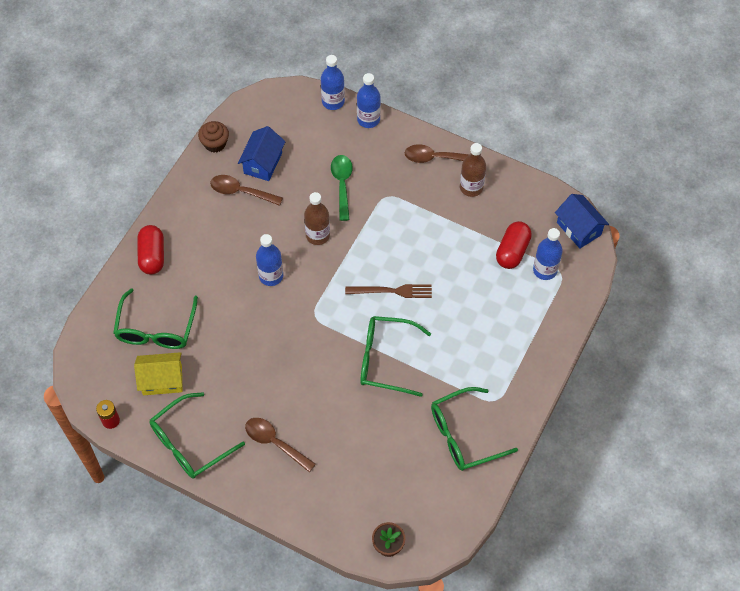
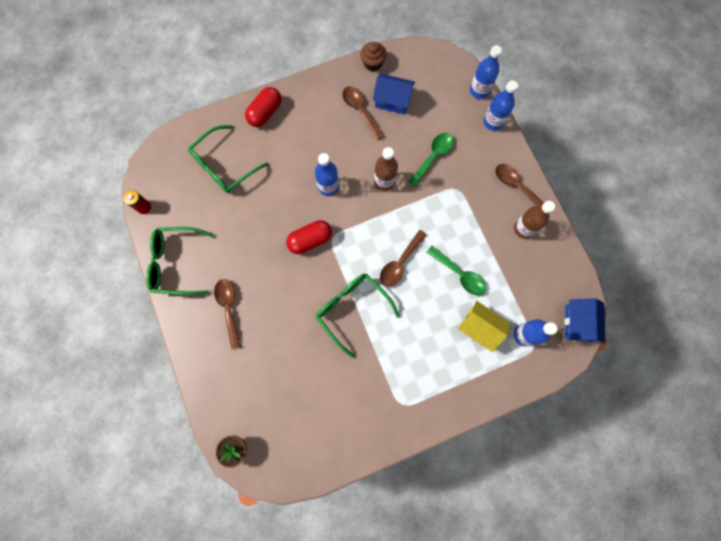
camera: 40 degrees right, 15 degrees up
yellow house [134,352,183,395] -> yellow house moved to [458,301,511,352]
blue house [238,126,286,181] -> blue house turned 45 degrees clockwise [373,74,415,115]
brown fork [345,284,432,298] -> brown spoon [380,230,427,287]
green glasses [431,387,518,471] -> none
red capsule [496,221,532,269] -> red capsule moved to [286,220,332,254]
none -> green spoon [427,246,486,295]

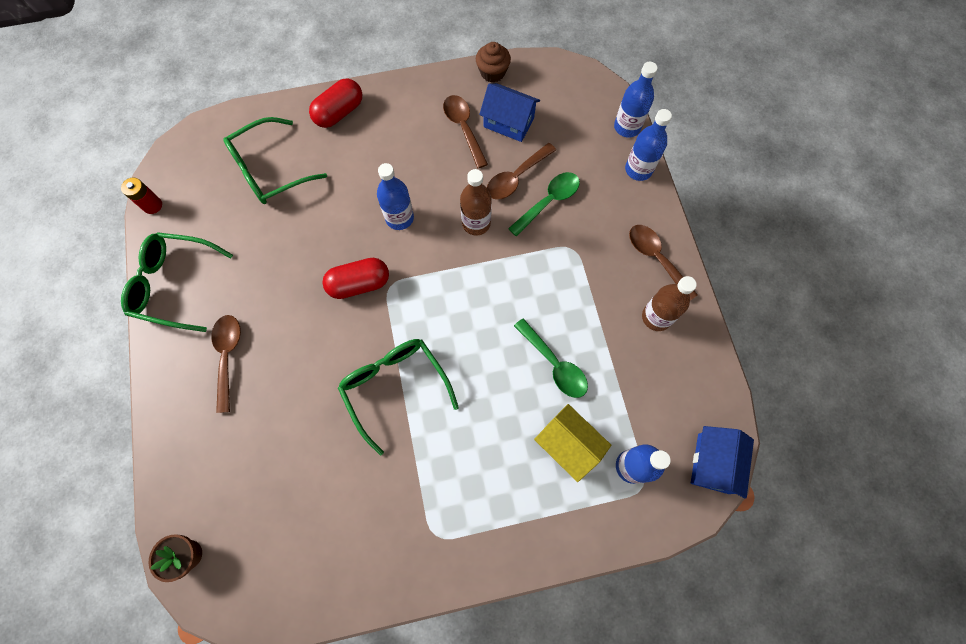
camera: 10 degrees right, 5 degrees down
brown spoon [380,230,427,287] -> brown spoon moved to [487,143,556,200]

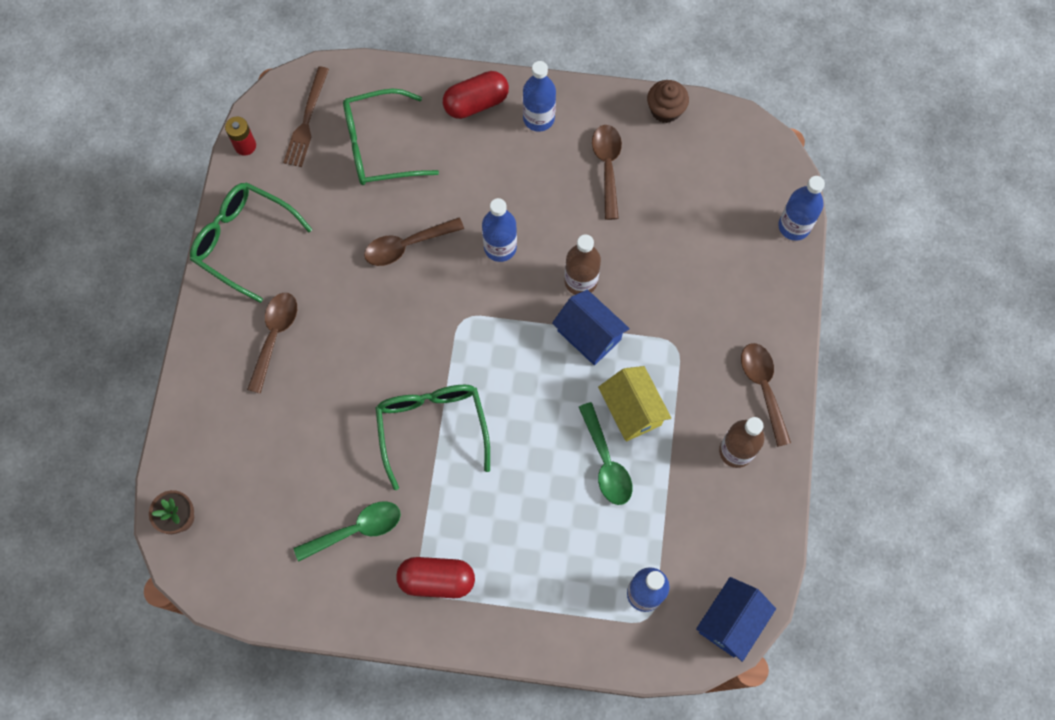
camera: 20 degrees right, 0 degrees up
red capsule [322,258,389,299] -> red capsule moved to [396,557,475,598]
blue house [479,83,540,142] -> blue house moved to [552,290,630,365]
brown spoon [487,143,556,200] -> brown spoon moved to [364,218,464,266]
green spoon [508,172,580,237] -> green spoon moved to [294,501,401,561]
yellow house [534,404,611,482] -> yellow house moved to [598,366,671,441]
blue bottle [625,109,672,181] -> blue bottle moved to [523,61,556,132]
none -> brown fork [283,66,329,167]

